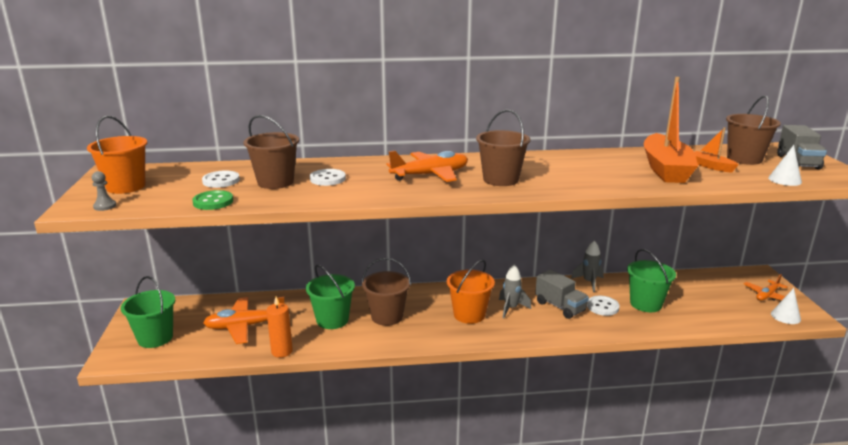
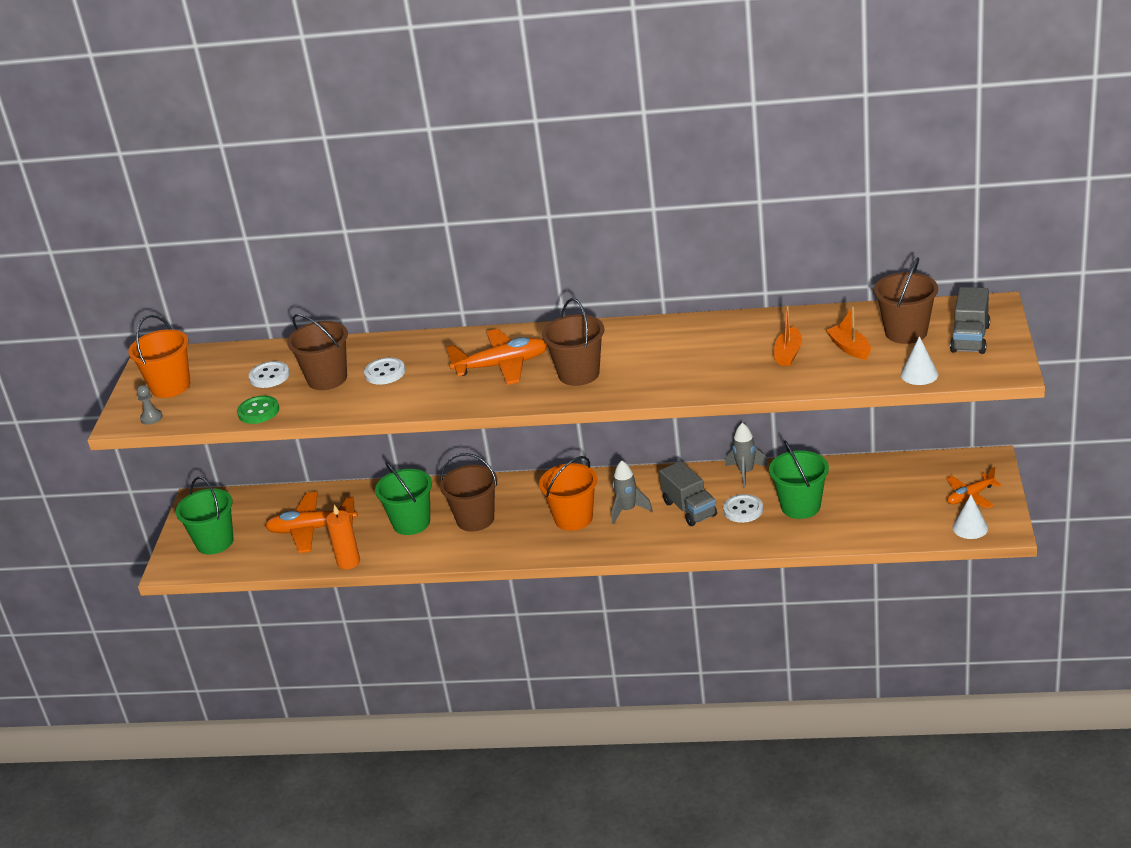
camera: 15 degrees right, 10 degrees up
orange boat [644,77,698,183] -> orange boat [774,305,802,366], size x0.47

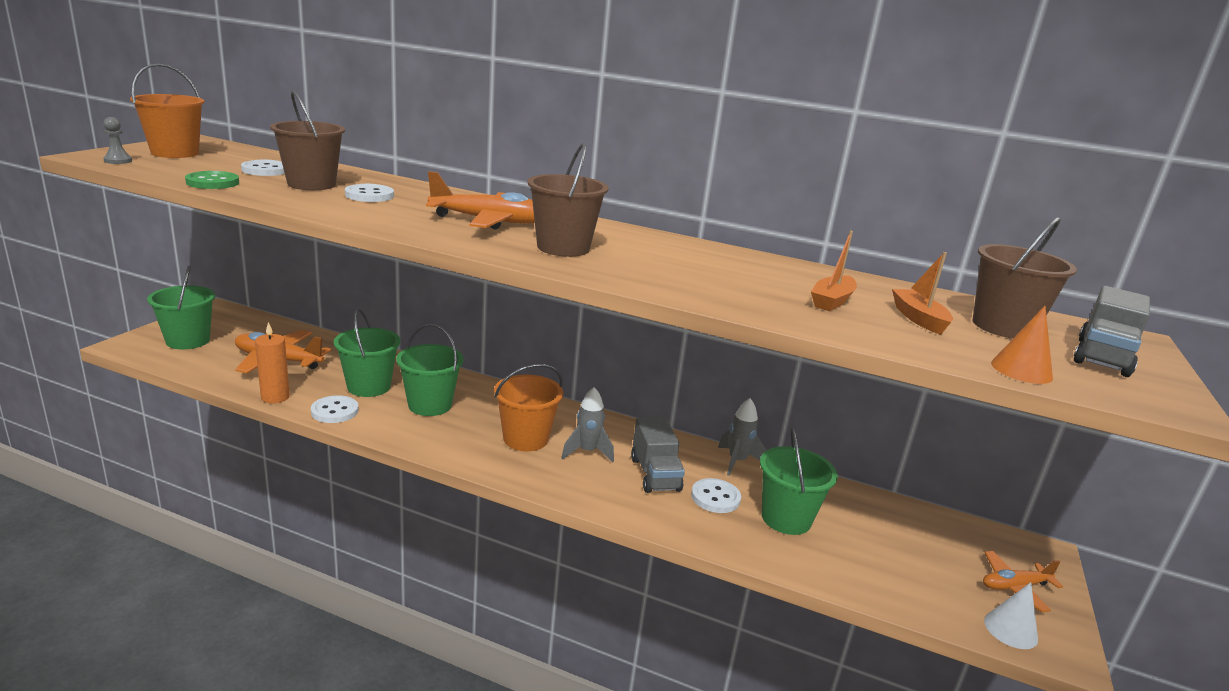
camera: 10 degrees right, 10 degrees down
brown bucket [440,453,497,531] -> green bucket [396,324,464,416]
white cone [901,336,938,385] -> orange cone [991,306,1053,384]
none -> white button [311,395,359,423]

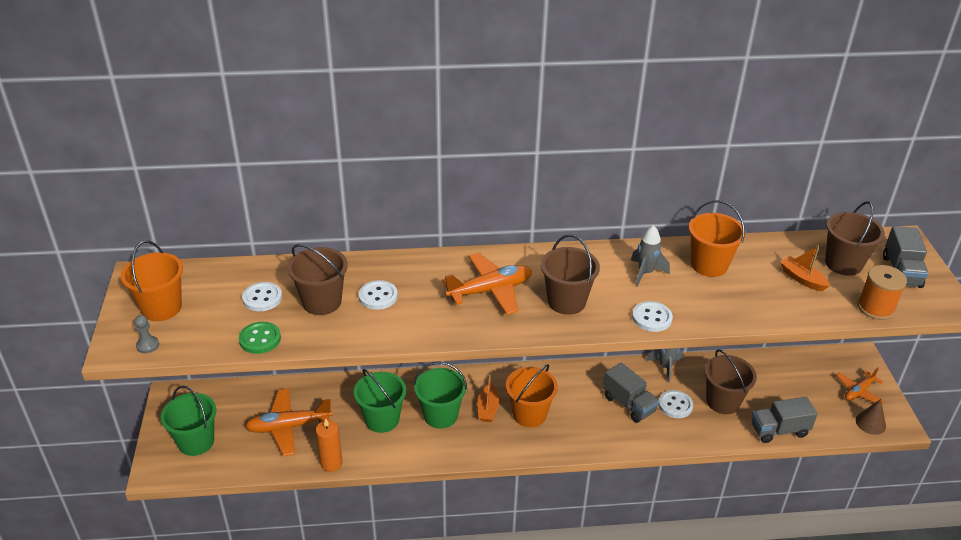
camera: 25 degrees left, 15 degrees up
white button [311,395,359,423] -> white button moved to [632,301,673,332]
grey rocket [561,387,614,462] -> grey rocket moved to [631,225,670,287]
green bucket [760,427,838,535] -> brown bucket [704,349,757,414]
orange boat [811,231,857,311] -> orange boat moved to [477,375,499,422]
white cone [984,582,1038,649] -> brown cone [856,399,886,435]
orange cone [991,306,1053,384] -> orange spool [857,265,907,320]
none -> orange bucket [689,200,746,277]
none -> grey truck [751,397,817,443]

